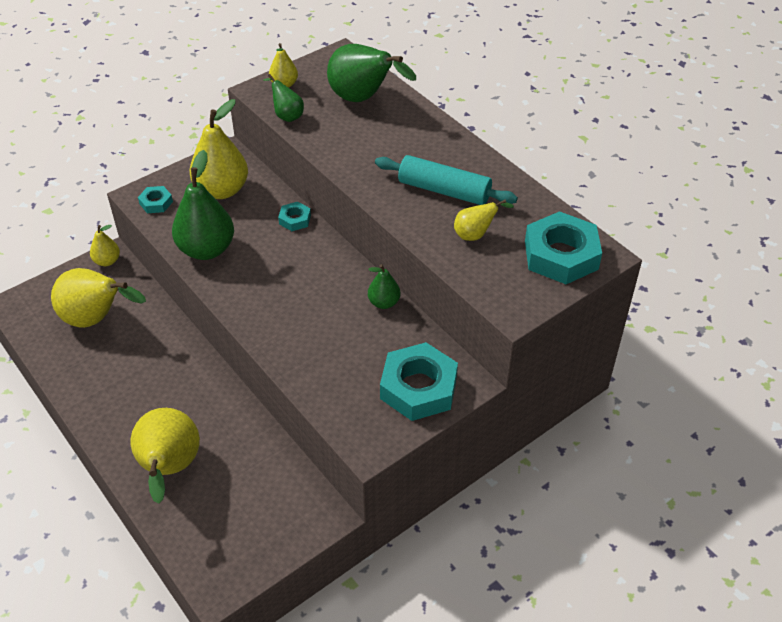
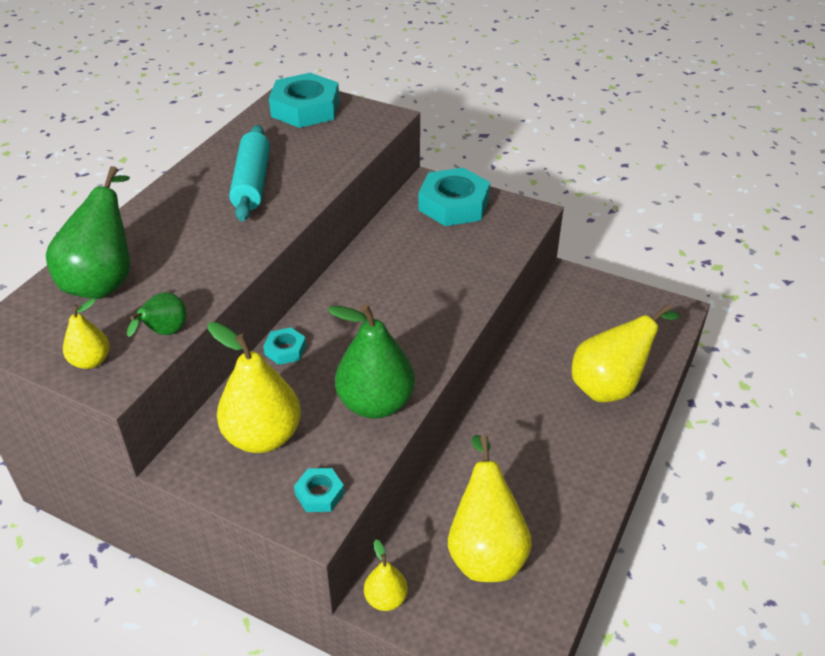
camera: 115 degrees left, 5 degrees down
green pear [368,264,400,309] -> none
yellow pear [454,200,514,241] -> none

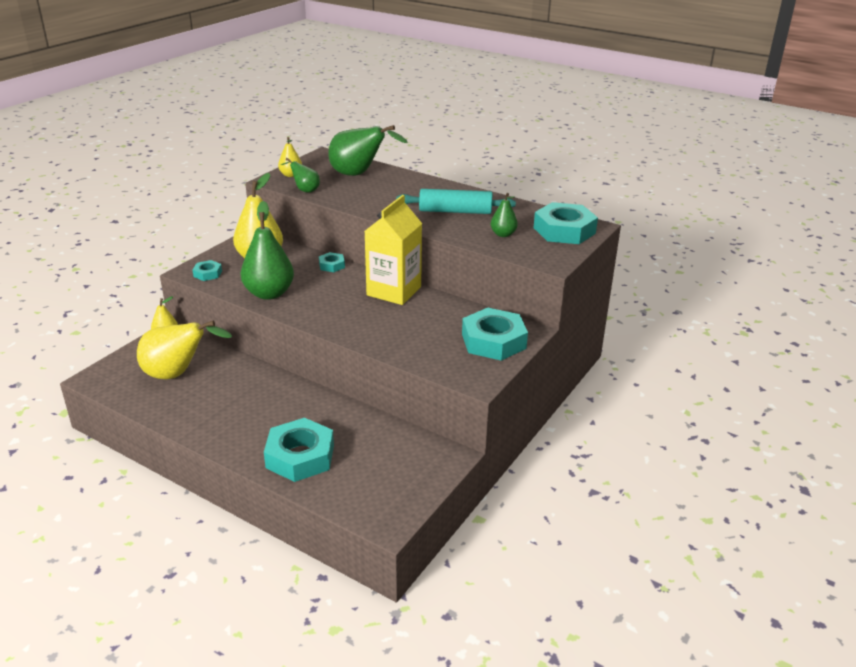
camera: 95 degrees right, 10 degrees down
yellow pear [572,304,680,402] -> turquoise nut [264,418,334,482]
none -> yellow carton [365,195,422,305]
none -> green pear [491,193,518,237]

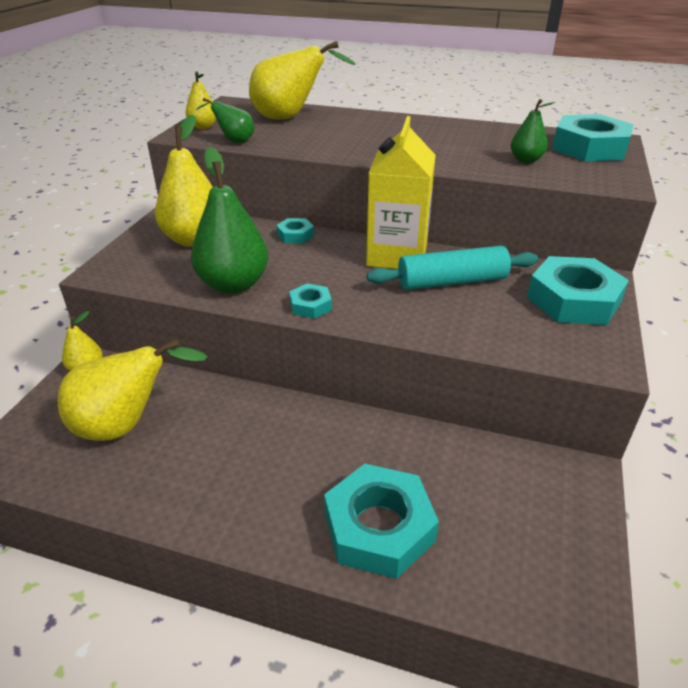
camera: 15 degrees left, 5 degrees up
turquoise nut [193,260,222,281] -> turquoise nut moved to [289,283,332,319]
green pear [328,125,408,176] -> yellow pear [249,41,356,120]
turquoise rolling pin [396,189,516,214] -> turquoise rolling pin moved to [367,246,538,290]

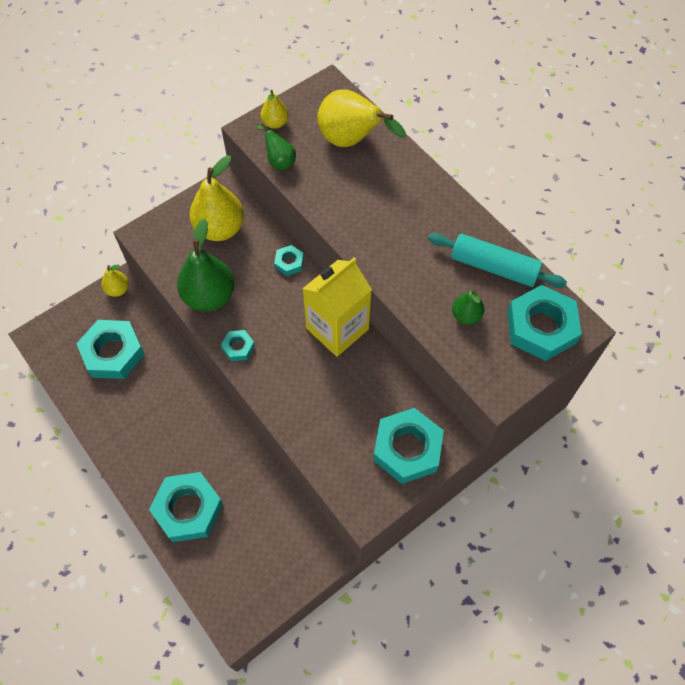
camera: 35 degrees right, 25 degrees up
yellow pear [58,339,207,441] -> turquoise nut [76,320,145,379]
turquoise rolling pin [367,246,538,290] -> turquoise rolling pin moved to [428,233,567,288]

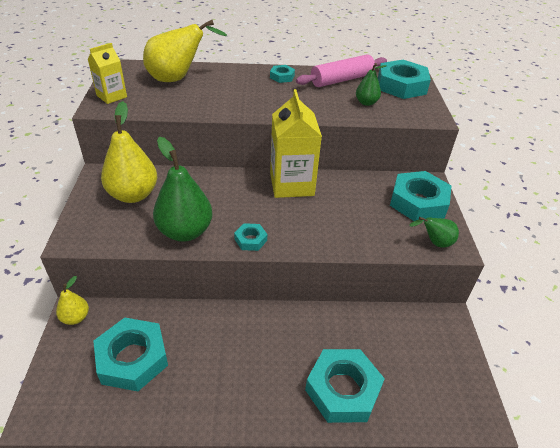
camera: 55 degrees left, 20 degrees down
green pear [256,123,296,170] -> green pear moved to [409,217,459,248]
yellow pear [260,90,289,129] -> yellow carton [88,43,127,104]
turquoise nut [274,245,304,276] -> turquoise nut moved to [270,65,295,83]
turquoise rolling pin [428,233,567,288] -> pink rolling pin [296,55,387,87]

